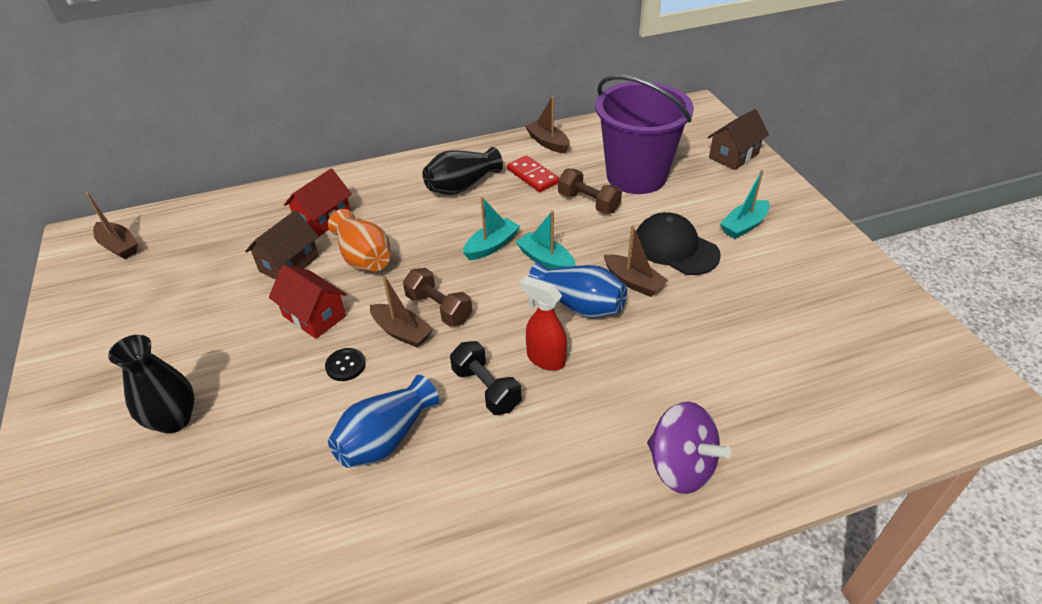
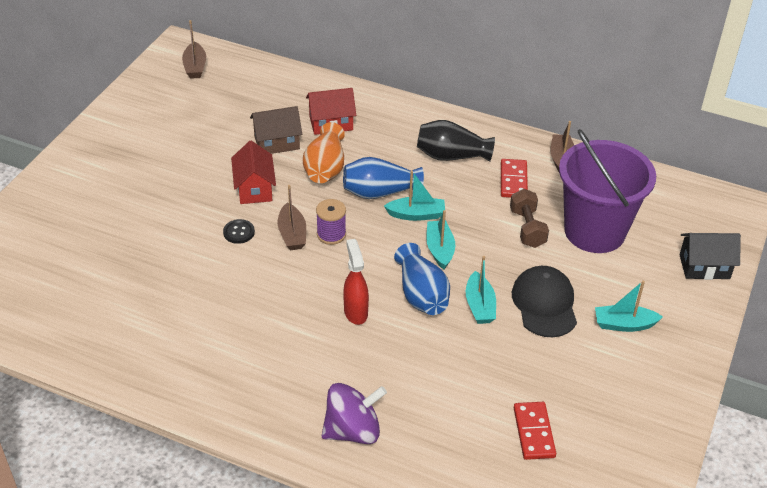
camera: 40 degrees right, 0 degrees up
black vase [108,335,195,434] -> none
blue vase [328,375,439,468] -> blue vase moved to [343,157,424,199]
brown dumbbell [403,268,472,326] -> purple spool [316,199,346,245]
black dumbbell [450,341,522,415] -> none
brown boat [604,225,669,297] -> turquoise boat [466,256,496,324]
purple spinning top [647,402,731,494] -> purple spinning top turned 105 degrees counterclockwise [322,383,387,444]
brown house [707,109,769,170] -> black house [679,233,741,280]
none -> red domino [514,402,556,460]

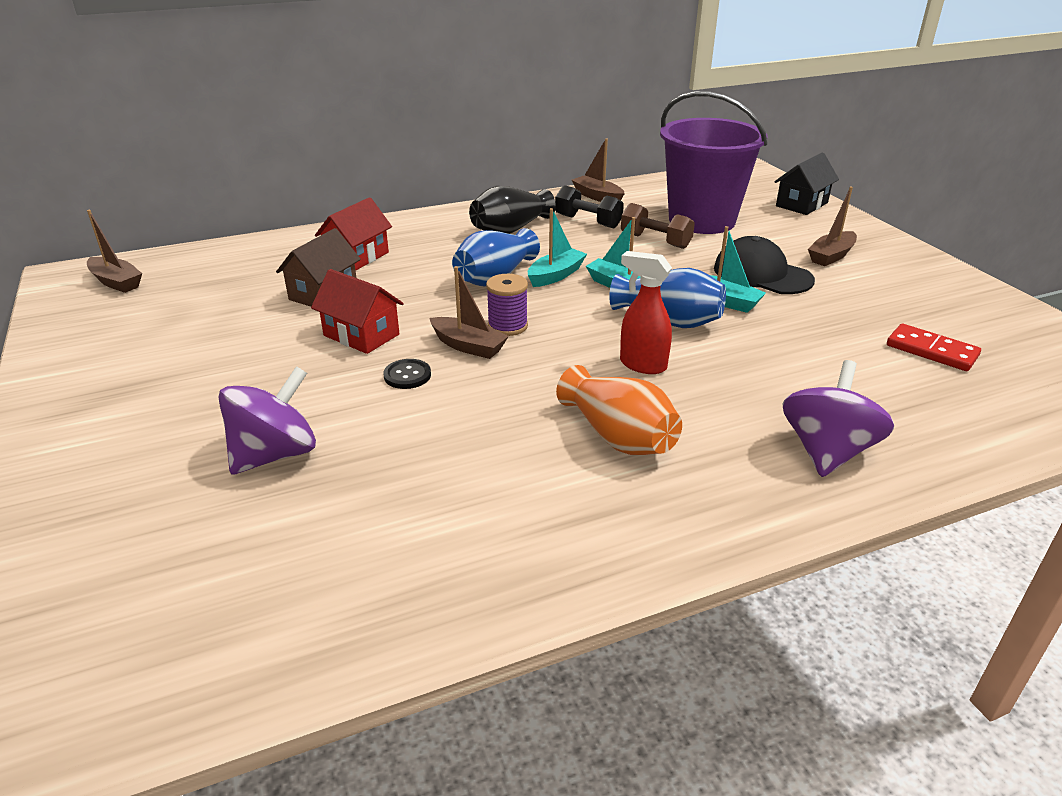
camera: 45 degrees left, 10 degrees down
orange vase [303,122,345,183] -> orange vase moved to [556,365,682,455]
red domino [501,159,528,198] -> black dumbbell [555,185,624,229]
turquoise boat [595,281,663,332] -> brown boat [808,187,857,266]
none -> purple spinning top [218,366,316,475]

